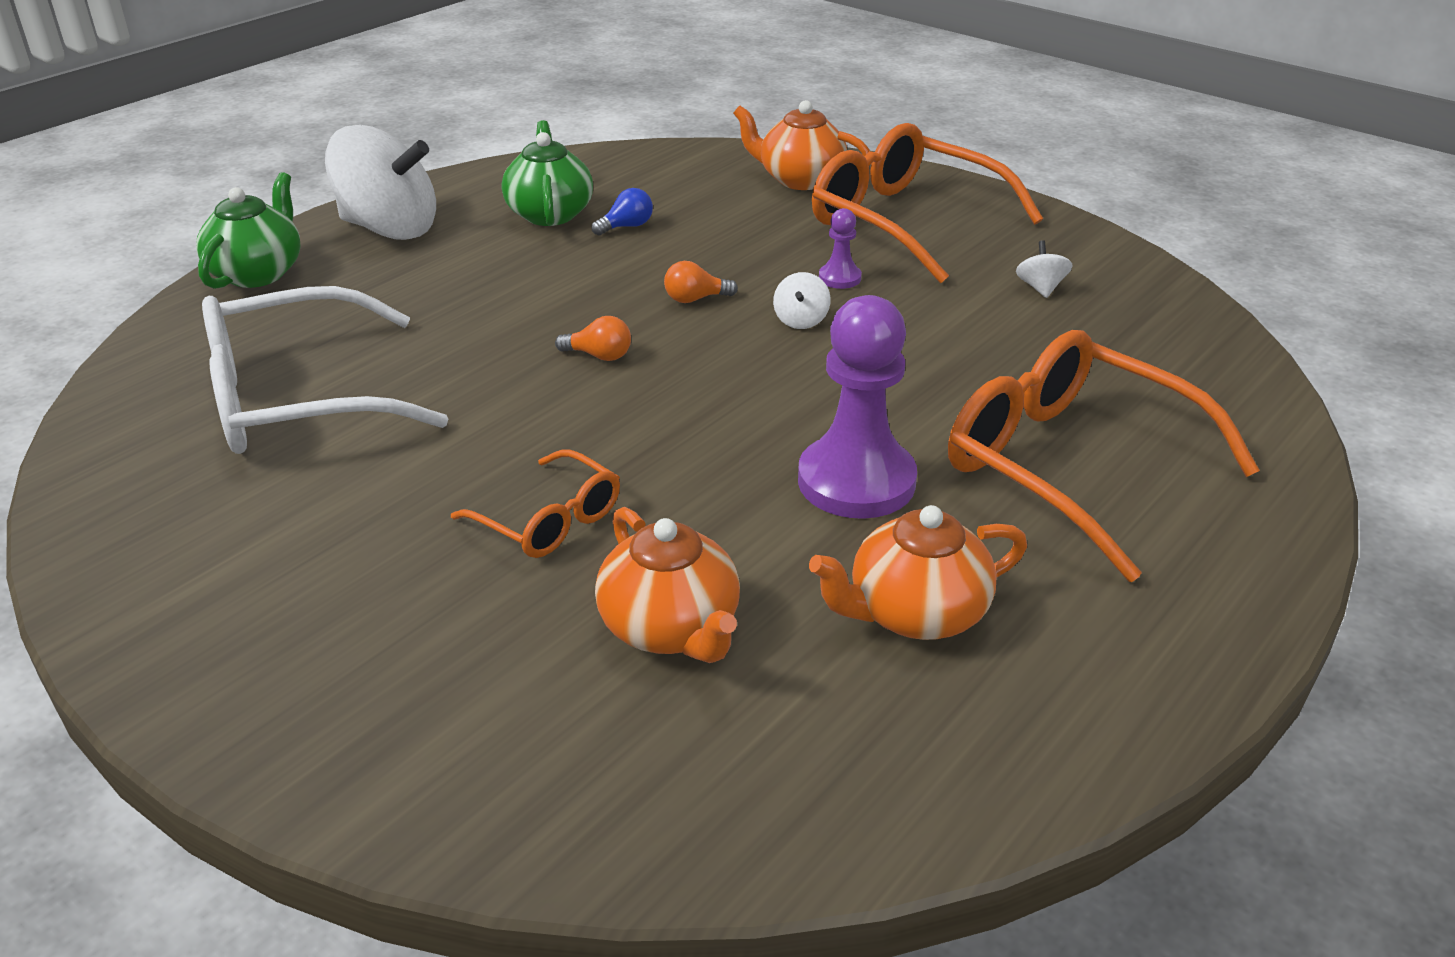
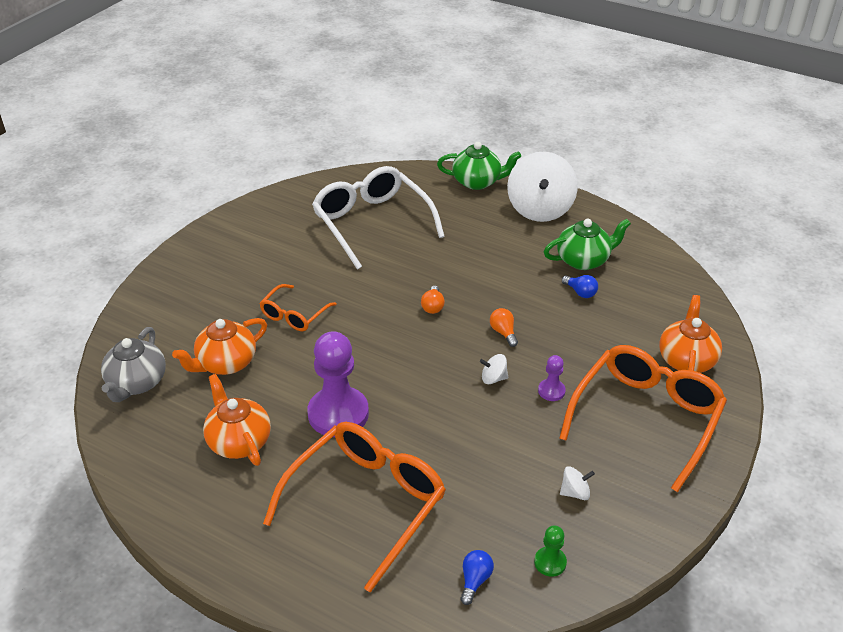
camera: 80 degrees right, 5 degrees up
none -> grey teapot [101,327,166,402]
none -> blue light bulb [460,550,494,605]
none -> green pawn [534,526,567,577]

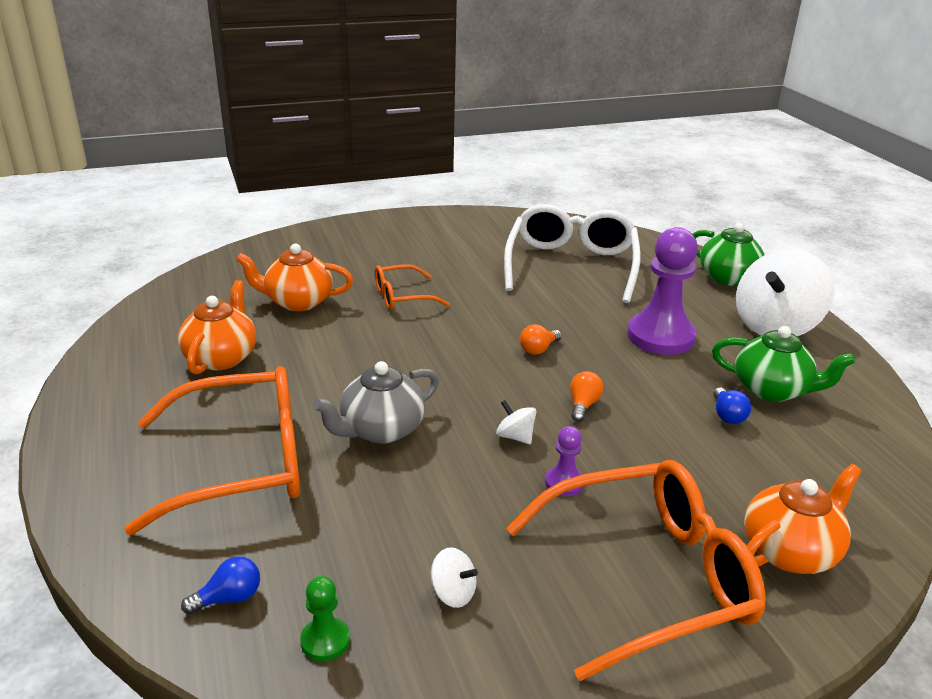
camera: 40 degrees right, 10 degrees down
grey teapot [101,327,166,402] -> grey teapot moved to [313,361,439,444]
purple pawn [307,331,369,437] -> purple pawn moved to [627,227,698,355]

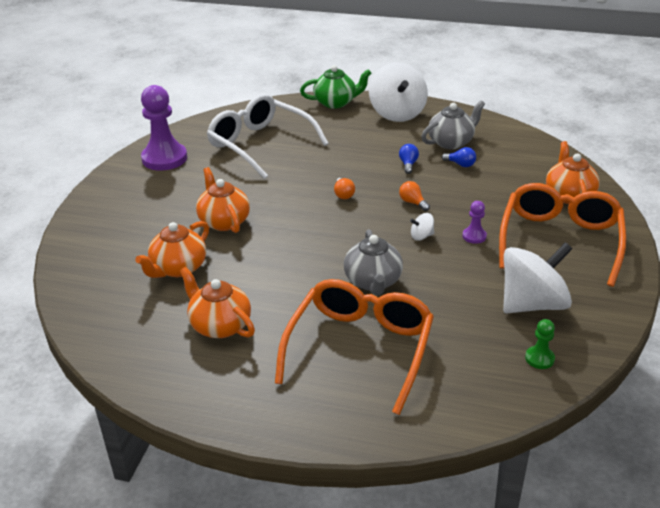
camera: 55 degrees left, 5 degrees up
blue light bulb [181,556,260,614] -> blue light bulb moved to [399,144,419,174]
orange glasses [375,264,449,310] -> orange teapot [196,167,250,233]
white spinning top [431,547,478,608] -> white spinning top [503,242,573,314], size x2.47
purple pawn [627,227,698,355] -> purple pawn moved to [141,85,187,171]
green teapot [712,326,855,402] -> grey teapot [421,100,485,149]

